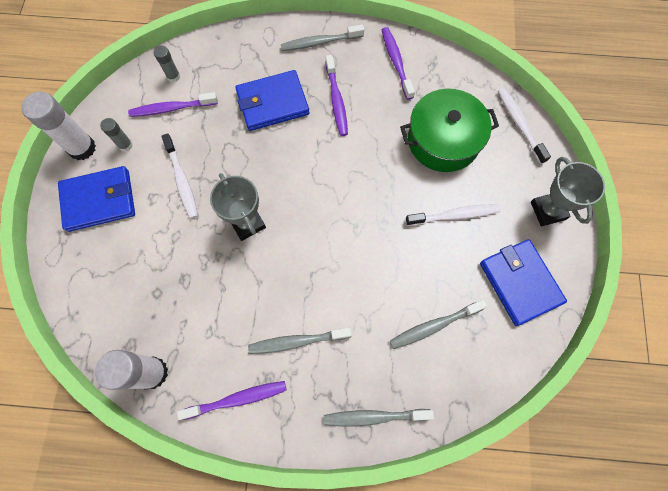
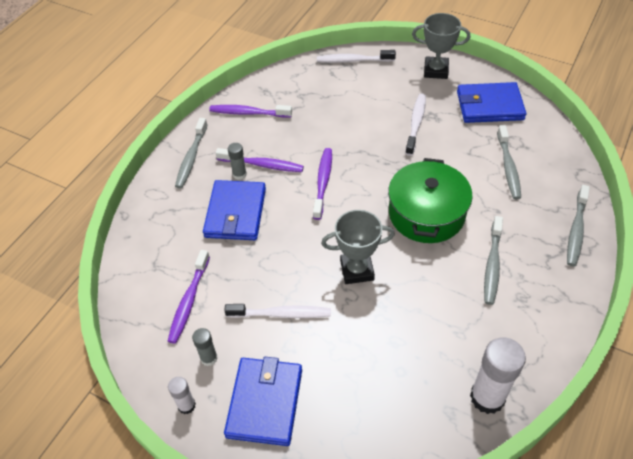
camera: 65 degrees left, 20 degrees down
white glue stick [21,91,96,160] -> white glue stick [168,377,196,414], size x0.52
grey glue stick [154,46,180,82] -> grey glue stick moved to [228,143,247,180]
purple toothbrush [177,381,287,420] -> purple toothbrush moved to [313,148,332,220]
green pot [400,89,499,172] -> green pot moved to [388,158,472,243]

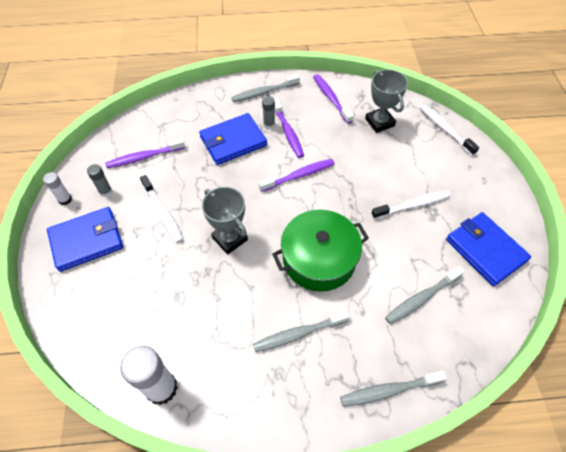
camera: 55 degrees right, 5 degrees up
grey trophy [412,13,470,79] -> grey trophy moved to [365,69,408,133]

